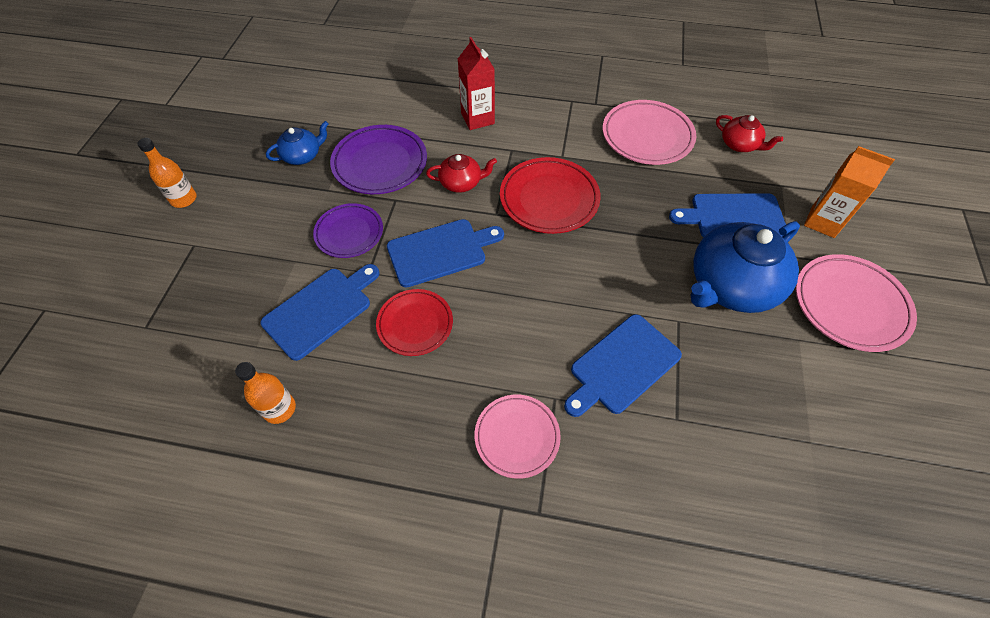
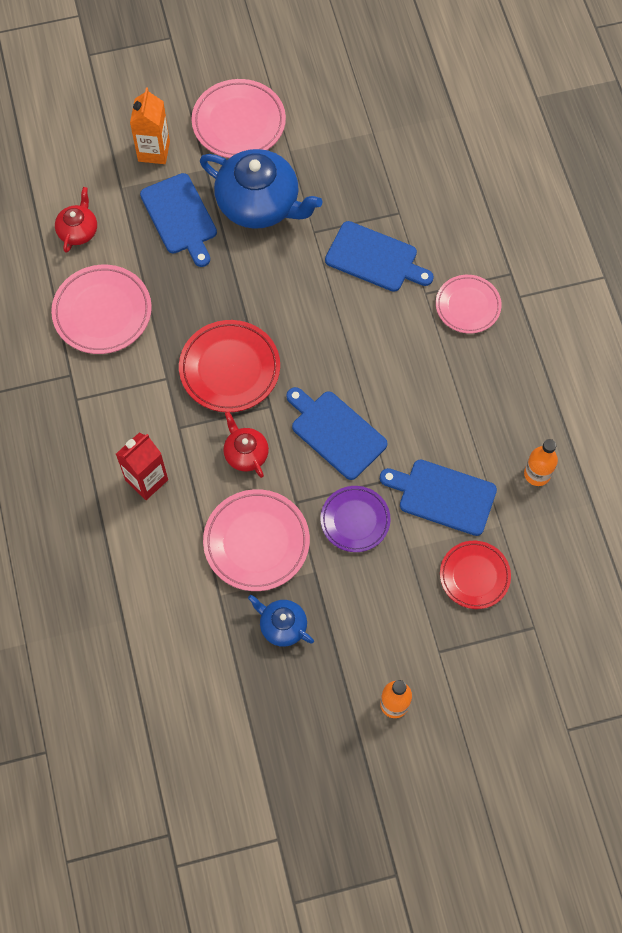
camera: 115 degrees left, 10 degrees up
purple plate [330,125,427,194] -> pink plate [203,489,310,591]
red plate [376,289,453,356] -> red plate moved to [440,541,511,609]

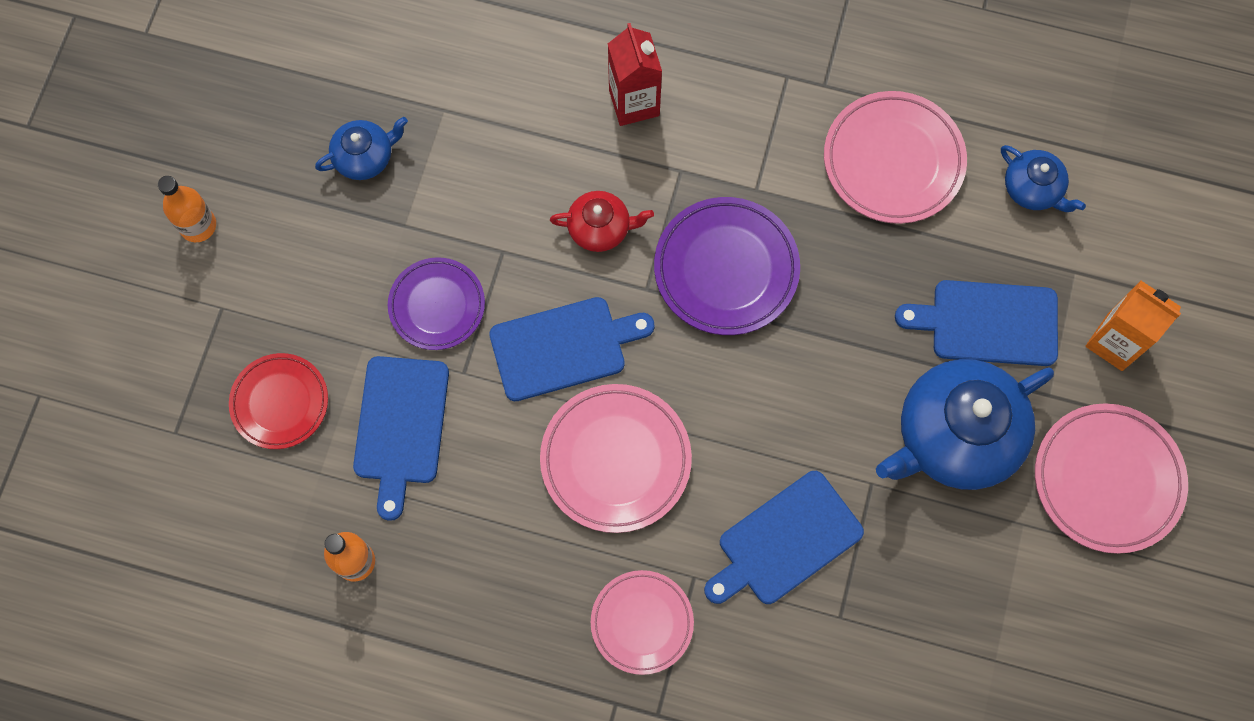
camera: 120 degrees right, 5 degrees up
red teapot [55,187,97,253] -> blue teapot [1001,145,1086,212]
red plate [179,320,280,412] -> purple plate [654,197,800,335]
pink plate [203,489,310,591] -> pink plate moved to [540,384,692,533]
blue cutting board [380,460,497,536] -> blue cutting board turned 135 degrees clockwise [353,356,449,521]

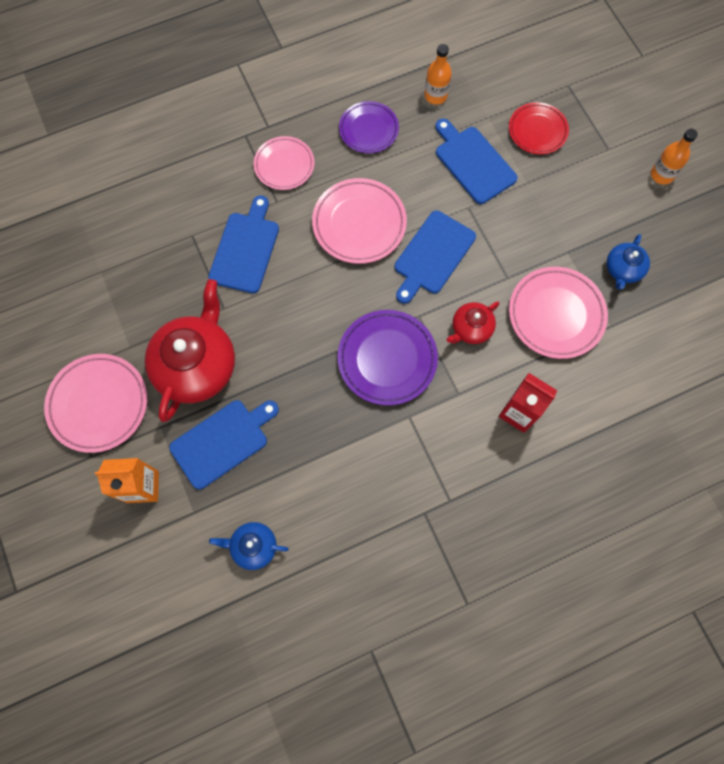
camera: 140 degrees right, 0 degrees up
purple plate [388,257,485,350] -> purple plate moved to [339,101,399,153]
pink plate [824,91,967,224] -> pink plate moved to [509,267,608,359]
blue teapot [876,359,1054,490] -> red teapot [145,279,235,422]

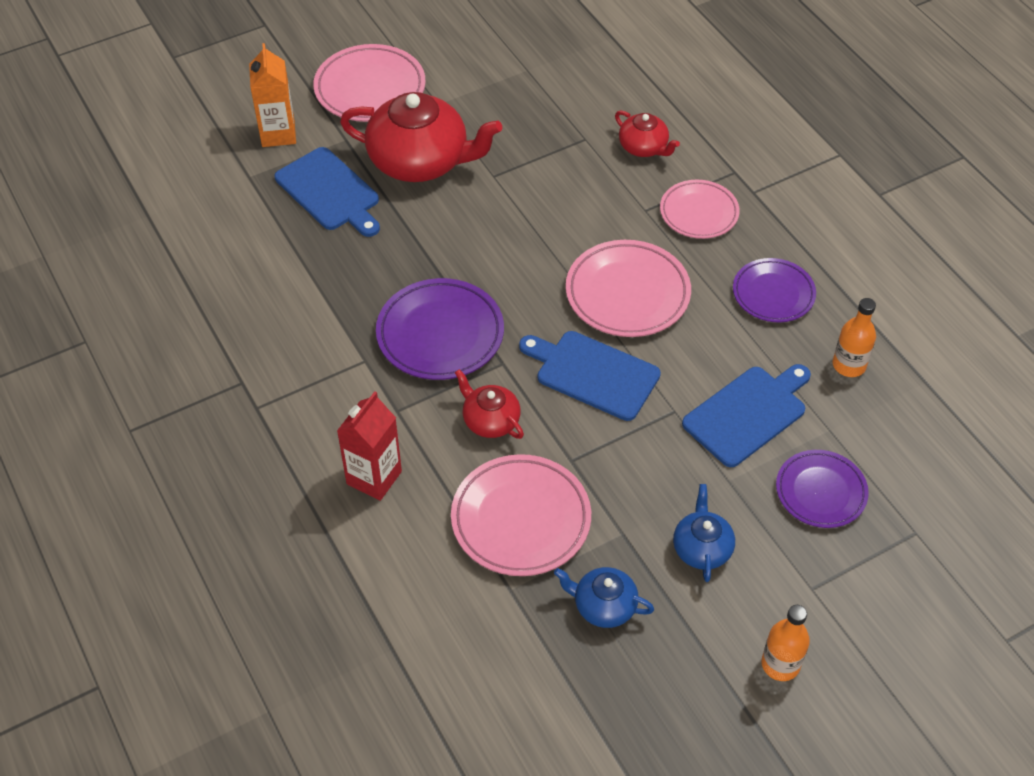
camera: 85 degrees right, 20 degrees down
blue cutting board [208,195,279,293] -> none
blue teapot [209,522,289,570] -> blue teapot moved to [673,484,735,582]
red plate [509,102,569,155] -> purple plate [776,450,869,528]
none -> red teapot [615,110,680,157]

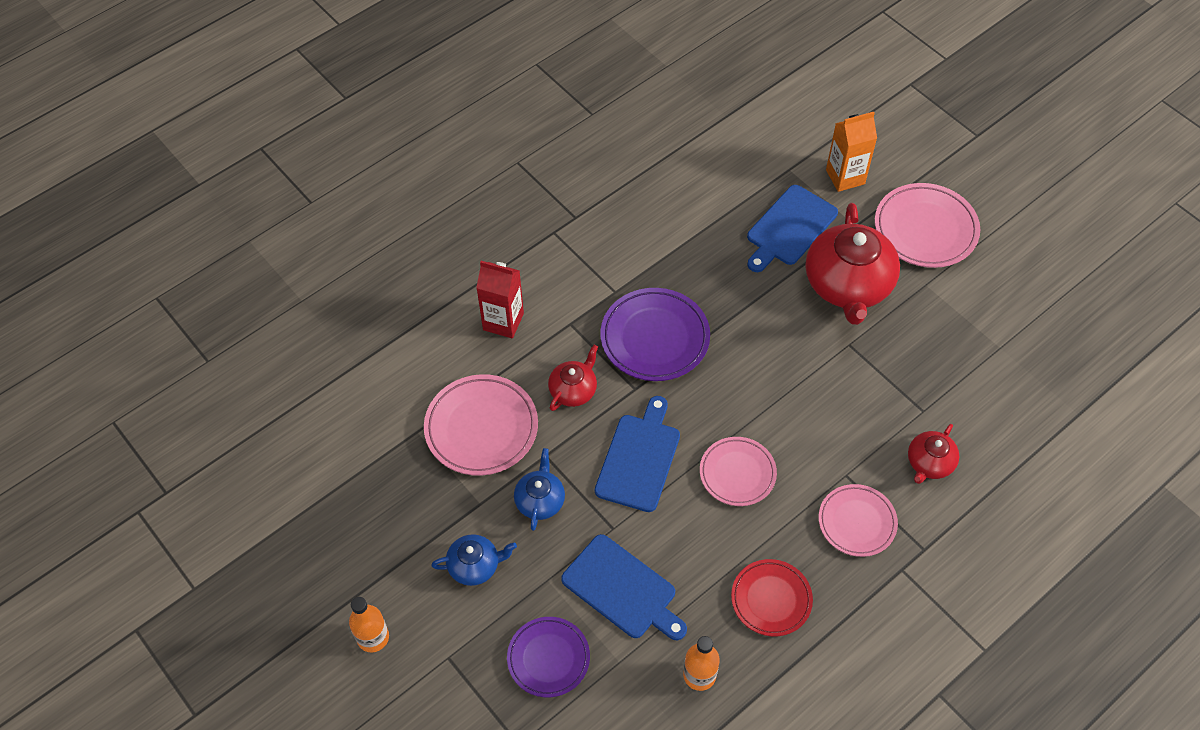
camera: 80 degrees right, 5 degrees up
blue teapot [554,567,654,628] -> blue teapot moved to [514,448,565,531]
pink plate [566,240,691,337] -> pink plate [700,437,777,506], size x0.66
purple plate [733,258,816,322] -> red plate [731,559,813,636]

